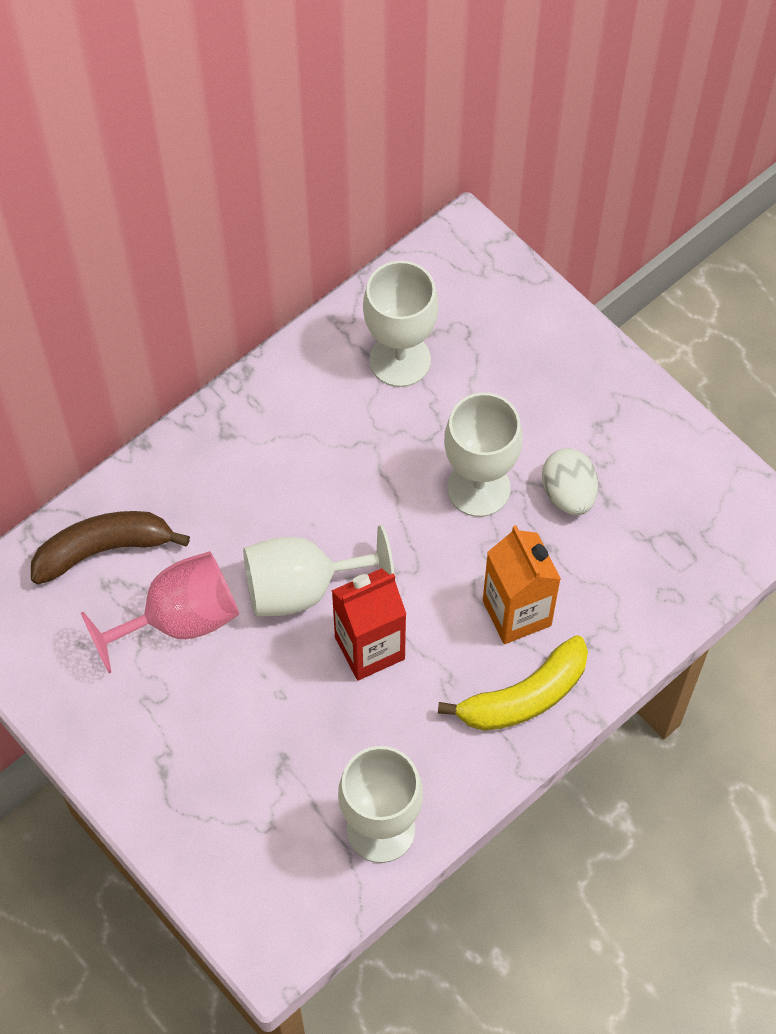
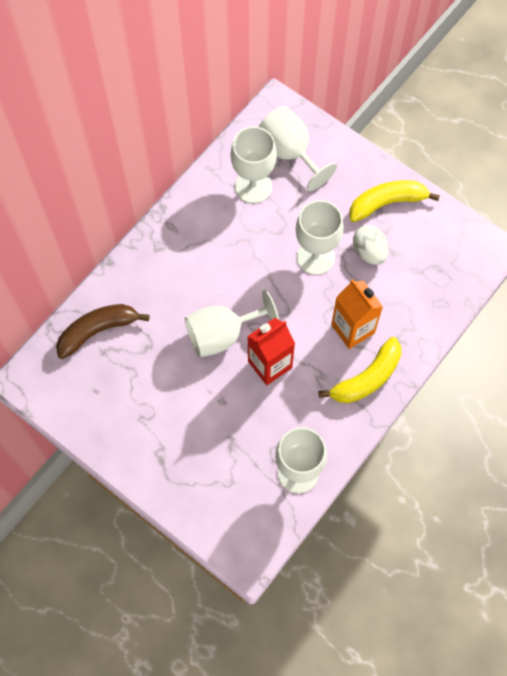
camera: 10 degrees left, 5 degrees up
pink goblet [81,551,239,673] -> none
none -> white goblet [258,106,337,191]
none -> yellow banana [349,180,440,222]

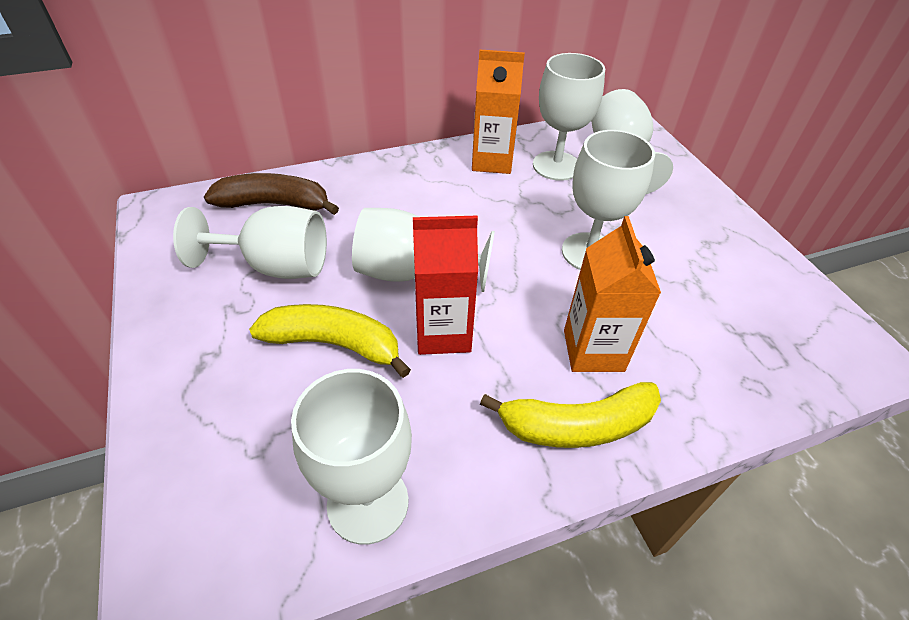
camera: 30 degrees right, 20 degrees down
yellow banana [349,180,440,222] -> yellow banana moved to [249,304,411,378]
white egg [353,225,388,265] -> none
none -> white goblet [173,206,327,279]
none -> orange carton [472,50,525,174]

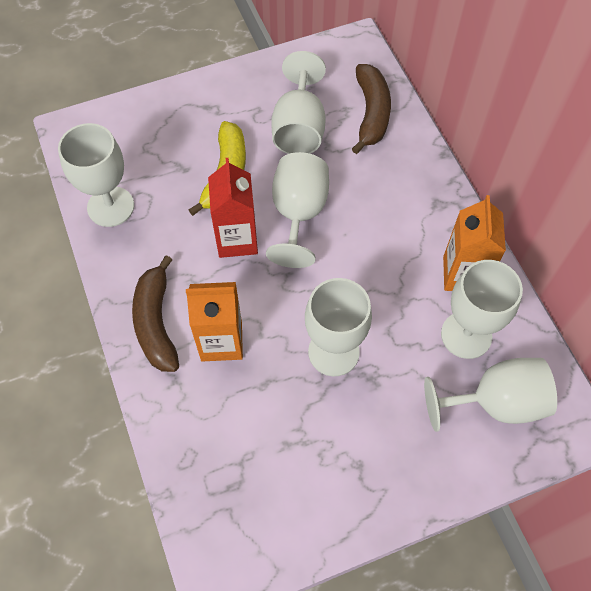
camera: 90 degrees right, 15 degrees up
yellow banana [480,382,661,448] -> brown banana [132,255,179,372]

